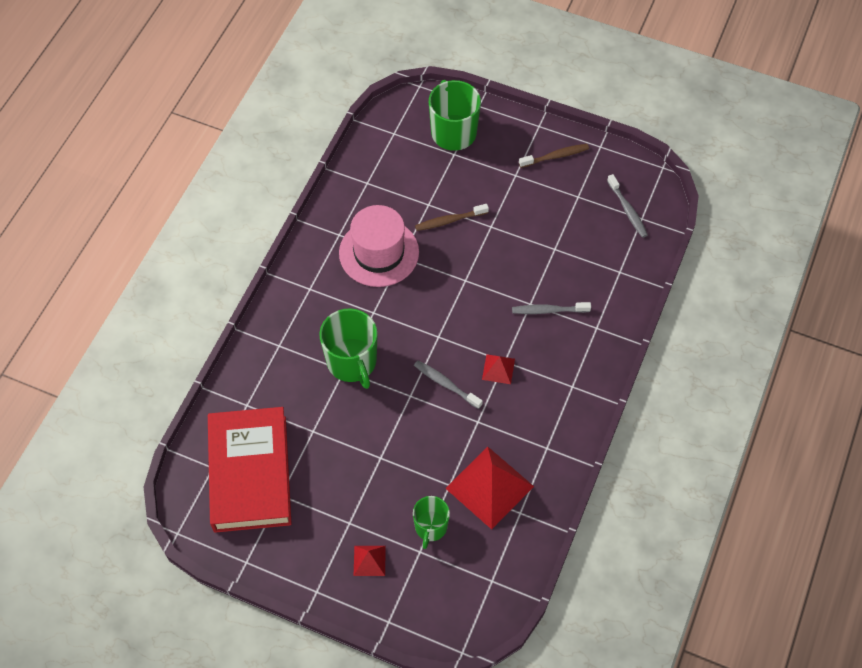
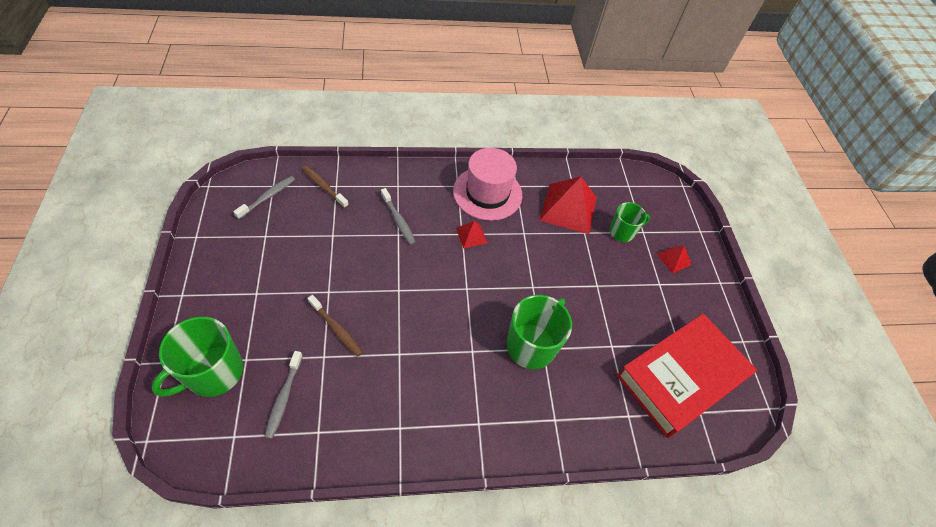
camera: 125 degrees left, 5 degrees down
pink hat [339,205,419,287] -> pink hat moved to [453,148,522,221]
grey toothbrush [414,361,483,409] -> grey toothbrush moved to [265,351,303,439]
brown toothbrush [519,144,589,168] -> brown toothbrush moved to [302,166,349,209]

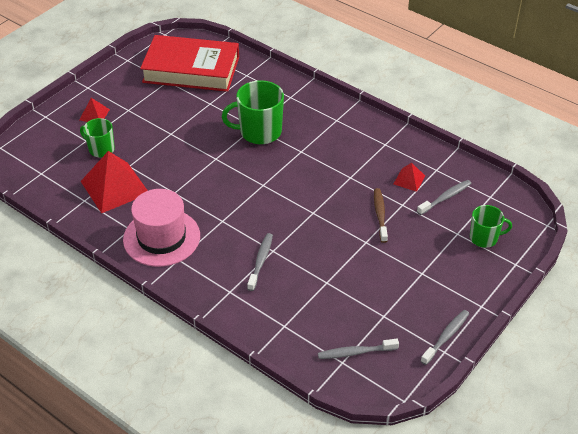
camera: 130 degrees left, 10 degrees down
green mug [152,317,243,397] -> green mug [470,205,512,248], size x0.61
brown toothbrush [302,166,349,209] -> none
red pyramid [456,221,487,248] -> red pyramid moved to [394,163,425,192]
none -> grey toothbrush [421,310,469,365]

